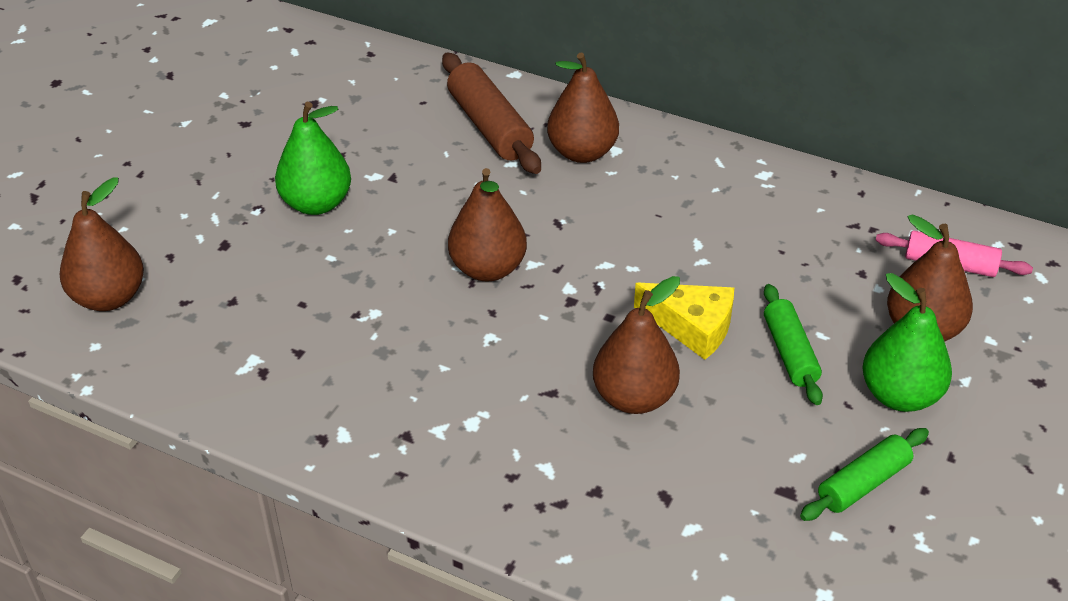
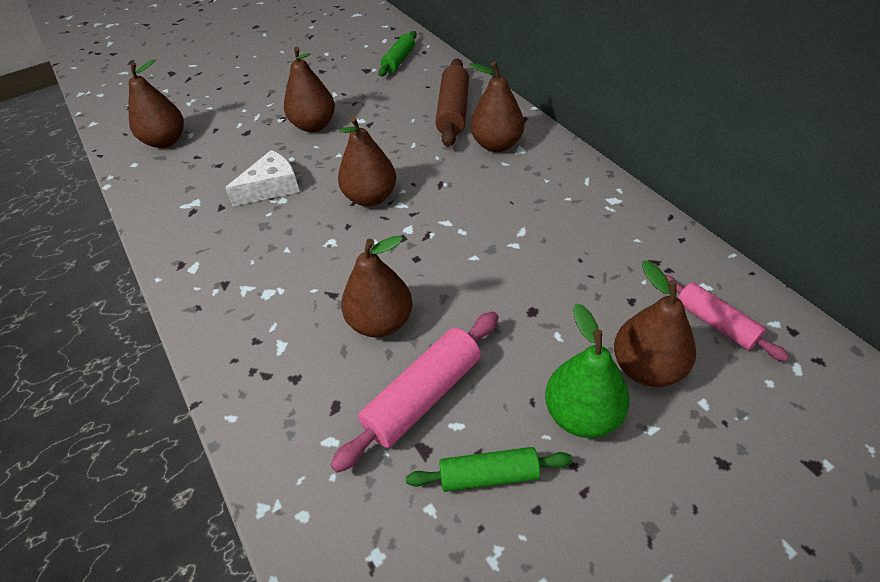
camera: 35 degrees right, 5 degrees up
green pear [275,102,351,215] -> brown pear [284,47,335,132]
yellow cheese [634,283,734,360] -> none
green rolling pin [764,284,823,405] -> green rolling pin moved to [378,31,417,77]
none -> white cheese [225,150,300,206]
none -> pink rolling pin [331,312,499,473]

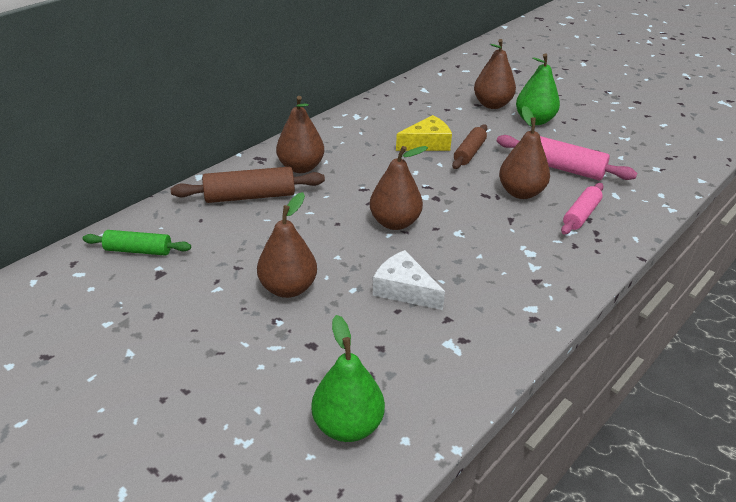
camera: 110 degrees left, 10 degrees down
brown pear [128,59,184,148] -> green pear [311,315,385,442]
green rolling pin [406,447,572,492] -> none
pink rolling pin [665,275,789,361] -> pink rolling pin moved to [561,183,604,235]
none -> yellow cheese [396,115,452,151]
none -> brown rolling pin [452,124,487,169]

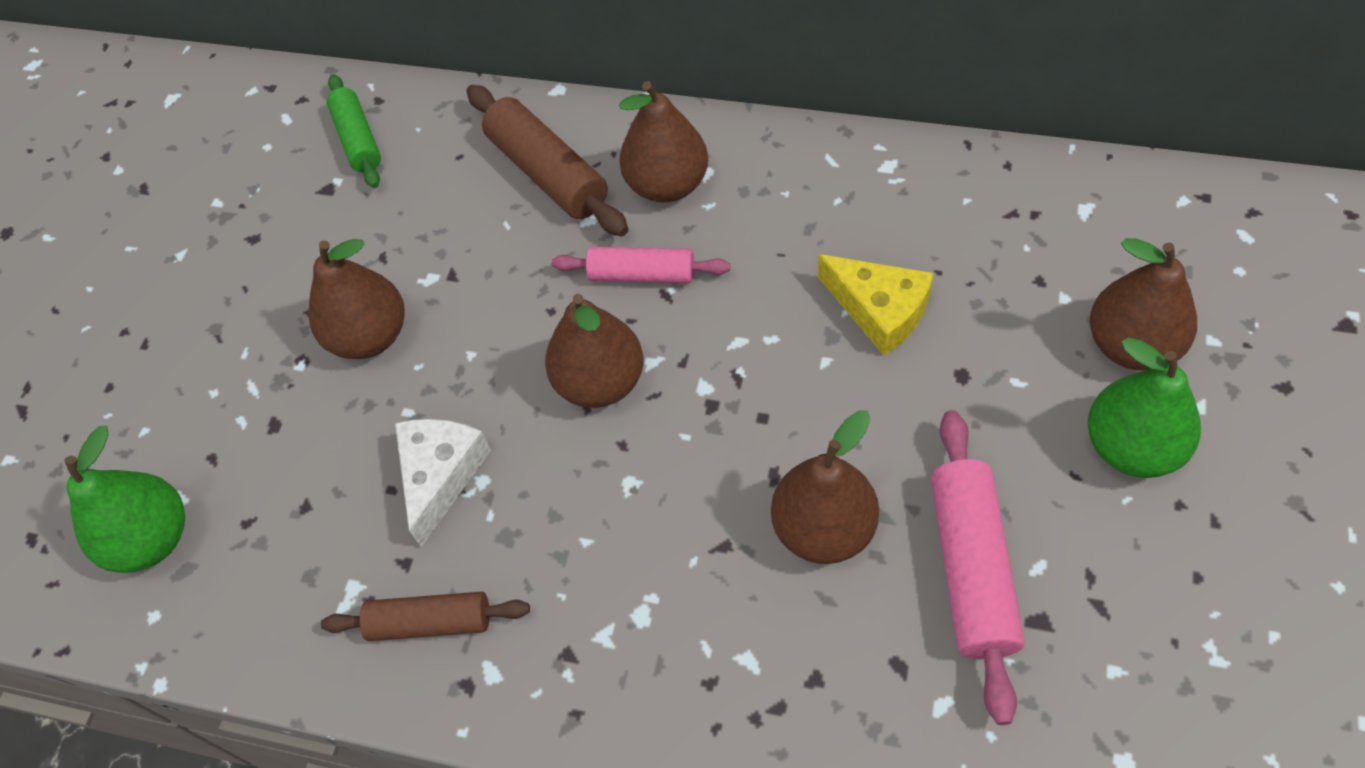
camera: 70 degrees right, 20 degrees up
brown rolling pin [452,124,487,169] -> brown rolling pin moved to [321,592,530,641]
pink rolling pin [561,183,604,235] -> pink rolling pin moved to [551,247,730,283]

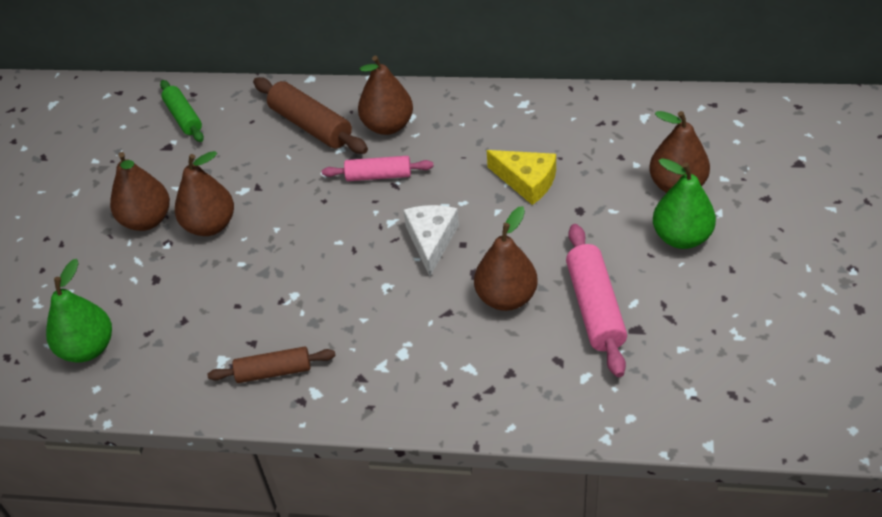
camera: 10 degrees left, 10 degrees down
white cheese [395,419,491,547] -> white cheese moved to [403,205,459,276]
brown pear [545,294,643,408] -> brown pear moved to [110,152,170,231]

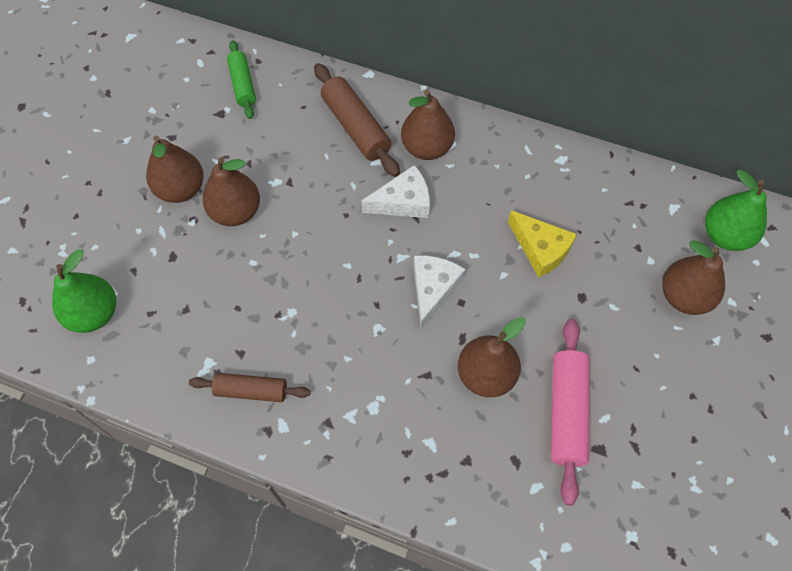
camera: 10 degrees right, 15 degrees up
pink rolling pin [322,156,433,181] -> white cheese [362,165,430,218]
green pear [653,158,716,249] -> green pear moved to [705,169,767,251]

